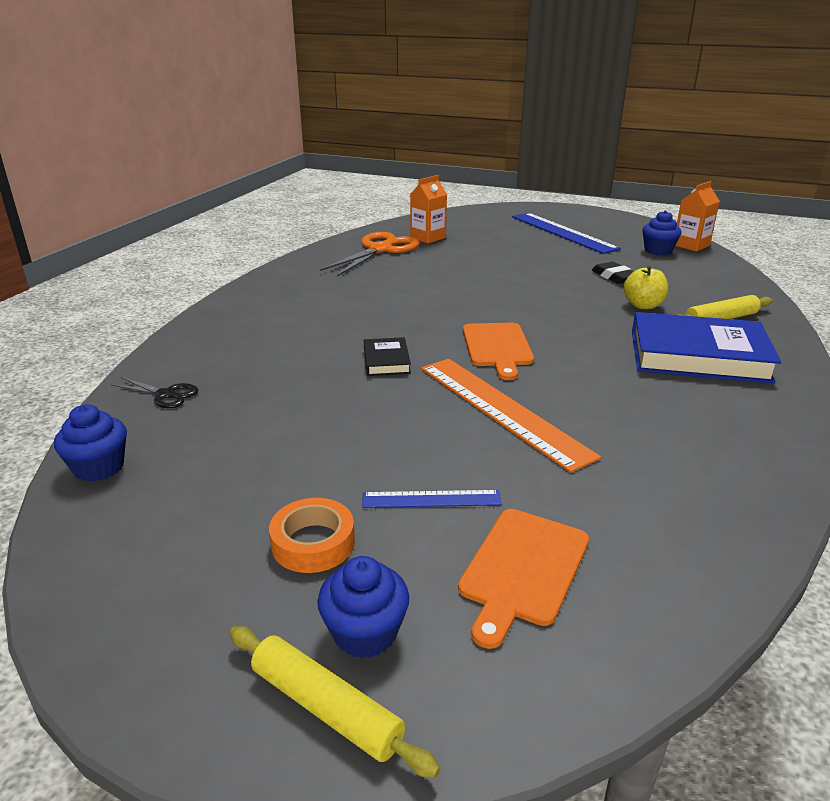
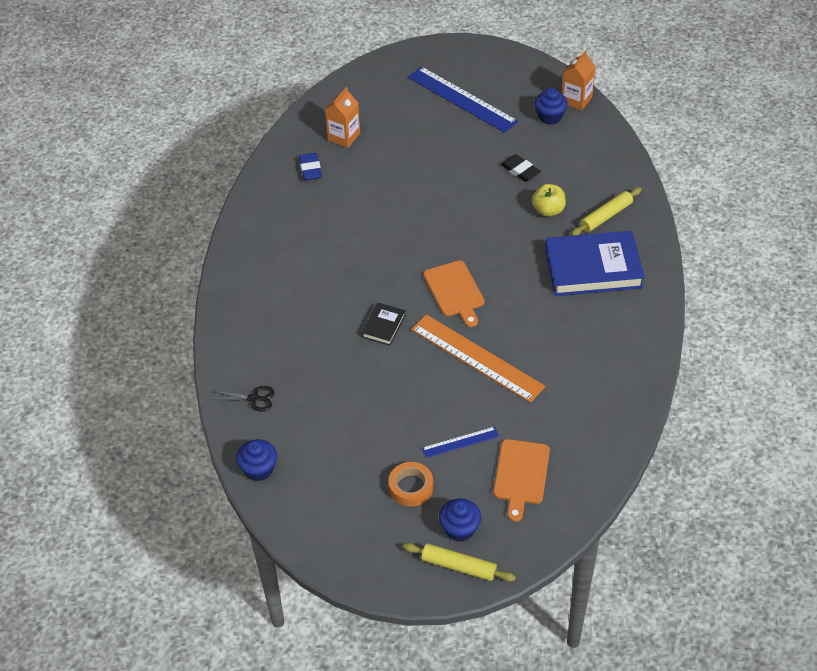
camera: 15 degrees left, 20 degrees up
orange scissors [320,232,420,277] -> blue eraser [299,153,322,180]
black book [364,337,411,376] -> black book turned 45 degrees clockwise [361,303,406,346]

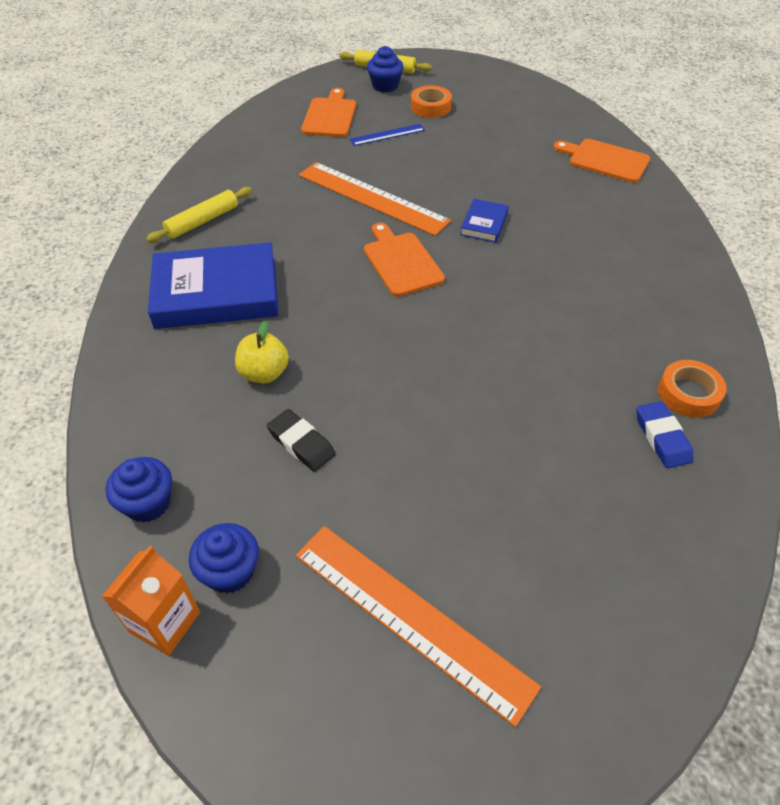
camera: 175 degrees right, 0 degrees up
black scissors [210,386,274,411] -> orange cutting board [553,139,650,183]
blue cupcake [236,439,277,481] -> blue cupcake moved to [106,457,172,523]
orange carton [325,87,360,148] -> none
black book [361,303,406,346] -> blue book [460,199,509,243]
blue ruler [408,66,518,133] -> orange ruler [296,526,541,727]
yellow rolling pin [571,187,642,236] -> yellow rolling pin moved to [146,187,252,243]
none -> orange tape [658,360,727,418]

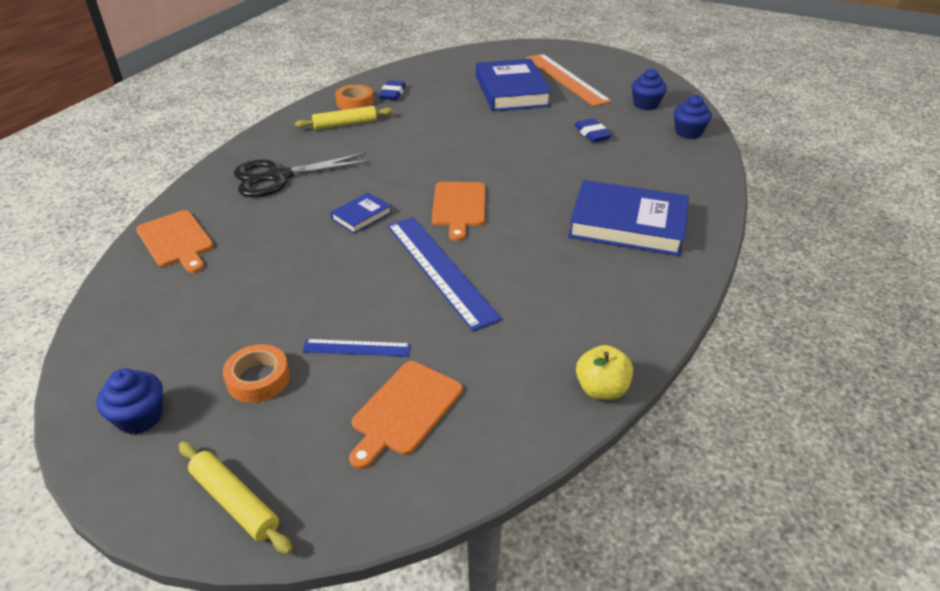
camera: 155 degrees left, 10 degrees down
orange carton [102,546,200,656] -> none
yellow rolling pin [146,187,252,243] -> yellow rolling pin moved to [295,106,393,130]
yellow apple [235,321,289,384] -> yellow apple moved to [576,345,633,400]
black eraser [267,409,336,472] -> blue eraser [574,118,612,142]
orange ruler [299,162,451,236] -> blue ruler [387,217,502,331]
blue cupcake [367,46,404,92] -> blue cupcake moved to [97,369,163,434]
none -> black scissors [234,153,371,197]
none -> blue book [476,59,552,111]

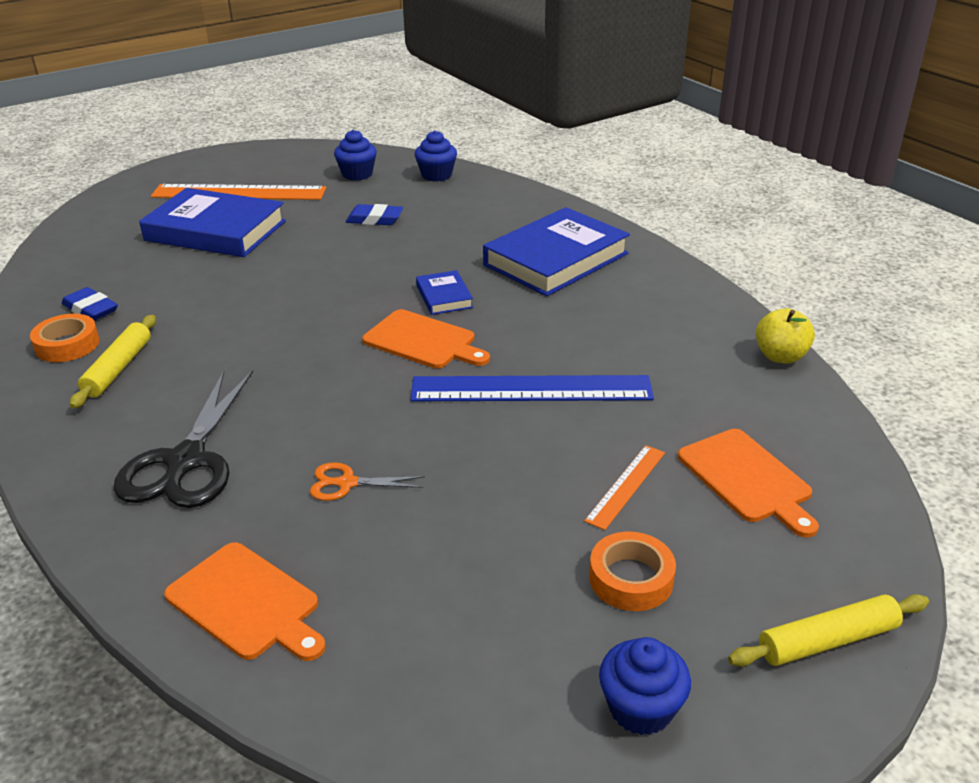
camera: 60 degrees left, 5 degrees down
orange cutting board [136,210,214,273] -> orange cutting board turned 45 degrees clockwise [164,542,326,661]
blue ruler [302,339,411,357] -> orange ruler [584,445,665,530]
blue book [330,193,392,234] -> blue book moved to [416,270,473,315]
none -> orange scissors [310,462,425,501]

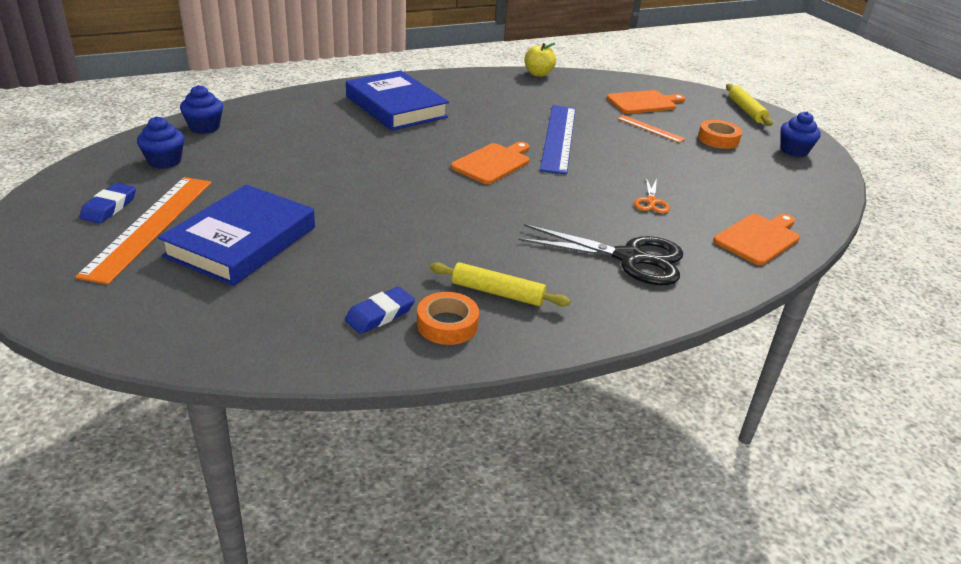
camera: 85 degrees left, 0 degrees up
blue eraser [346,204,403,225] -> blue eraser moved to [80,183,136,223]
blue book [416,270,473,315] -> none

